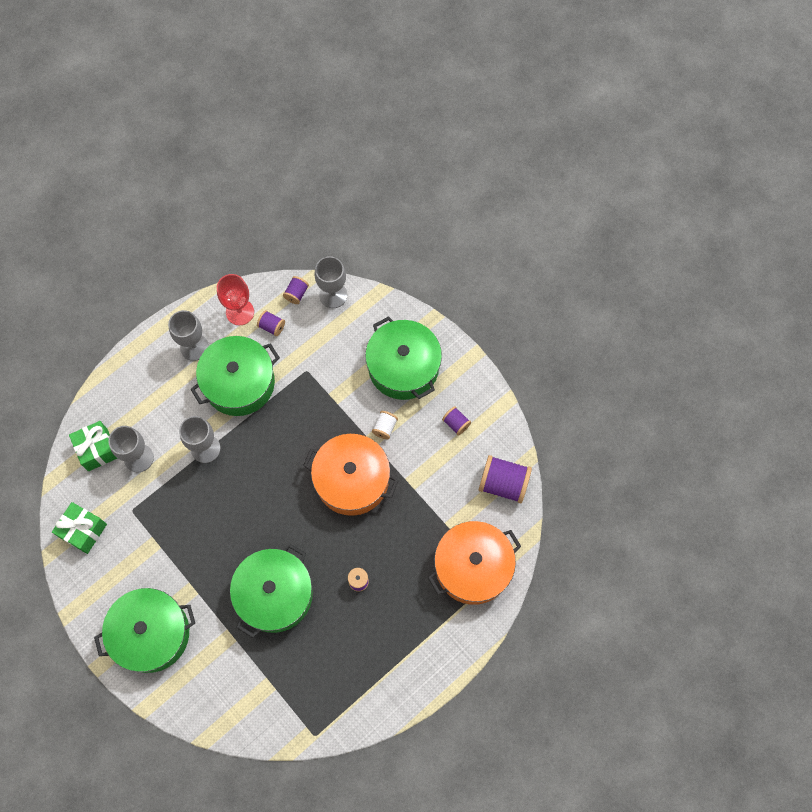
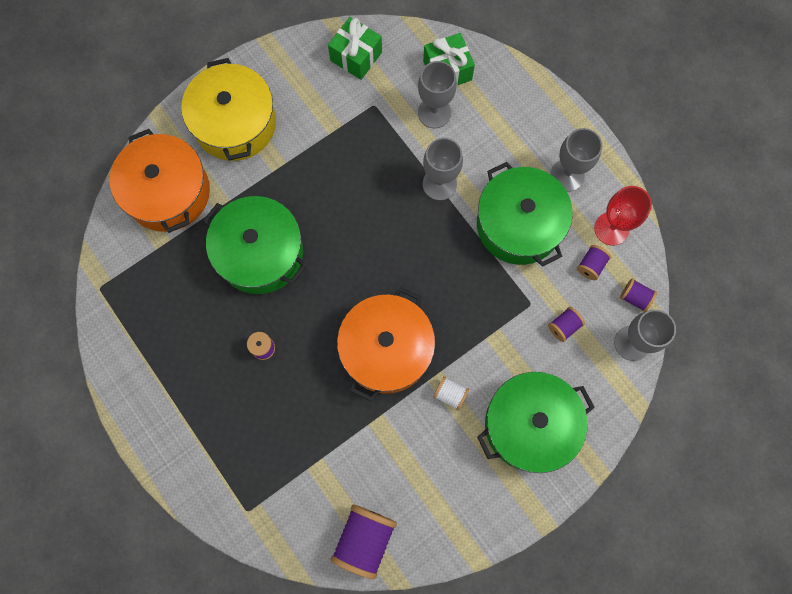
camera: 95 degrees right, 5 degrees up
green pot [94,588,195,673] -> yellow pot [181,58,276,161]
orange pot [428,521,521,605] -> orange pot moved to [110,129,210,233]
purple spool [442,406,471,435] -> purple spool moved to [548,307,585,342]

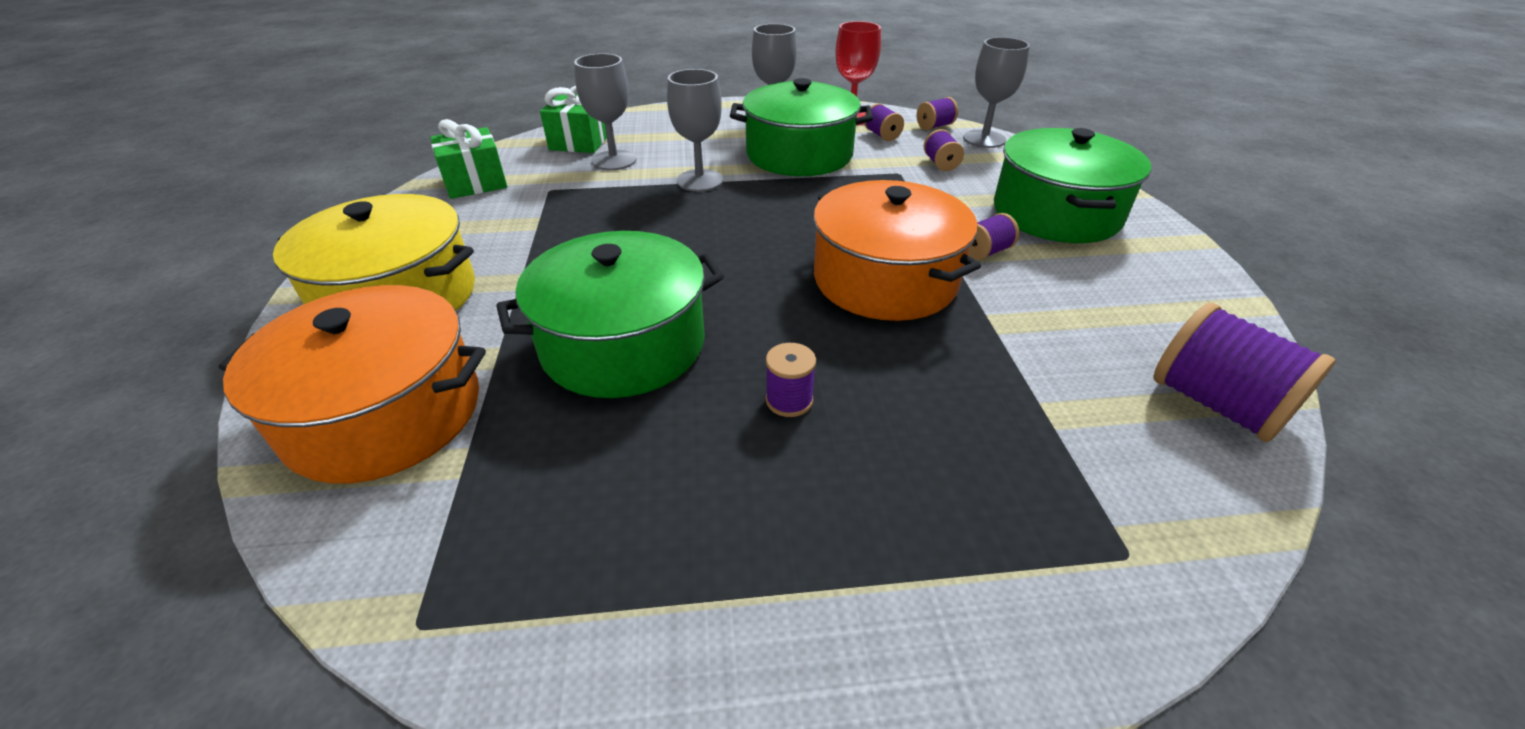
camera: 60 degrees left, 35 degrees down
white spool [433,376,469,411] -> purple spool [968,213,1019,260]

